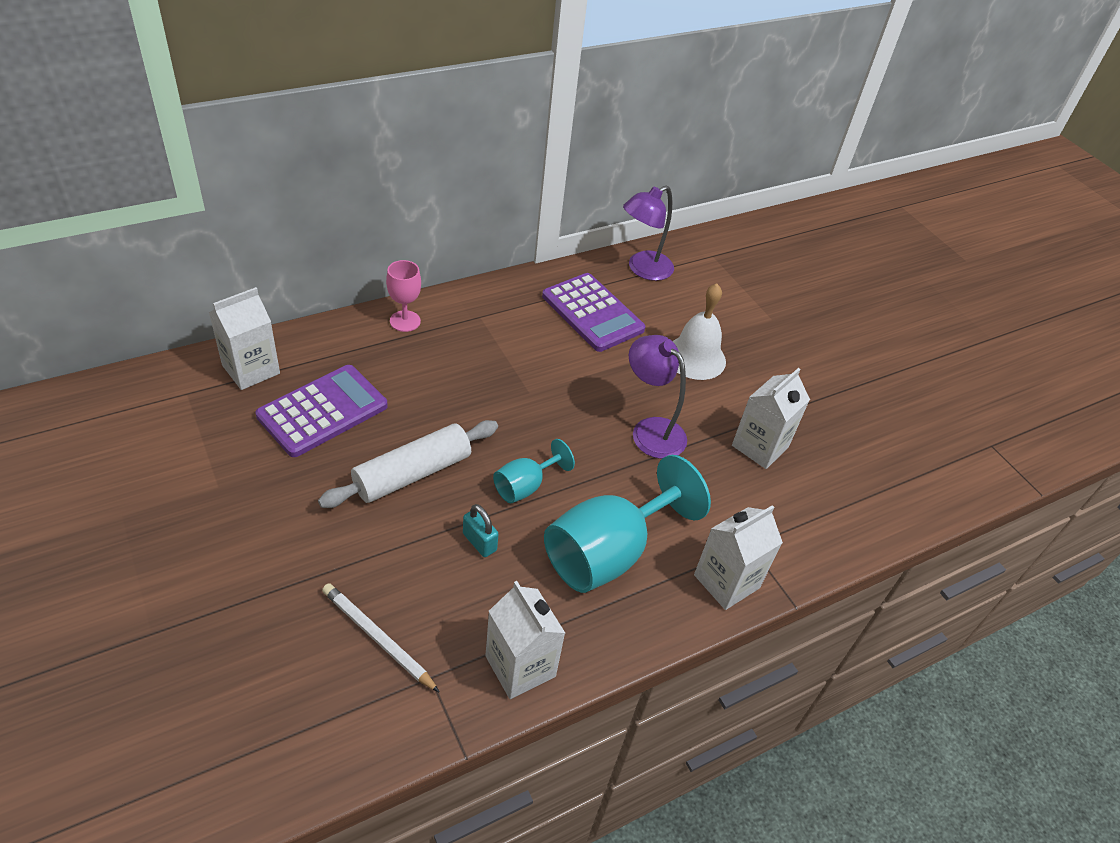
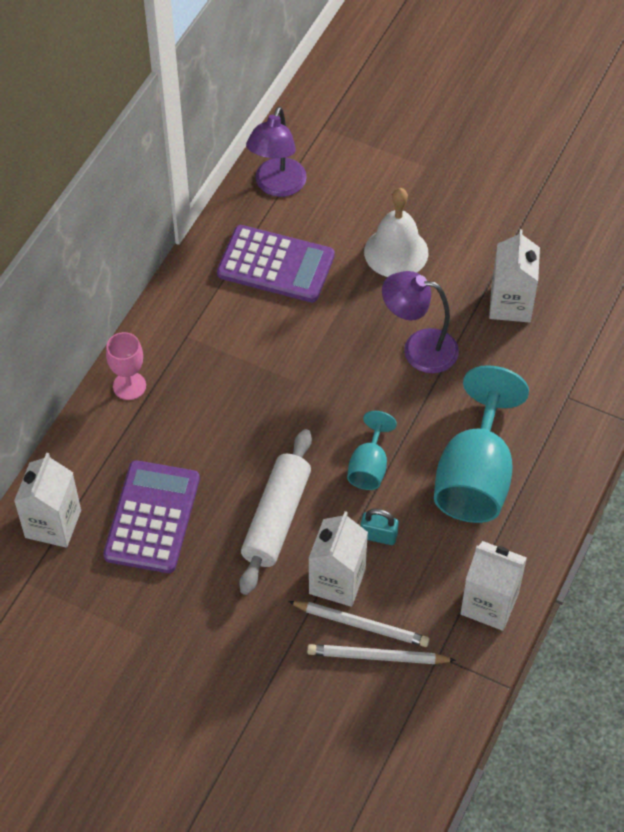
camera: 30 degrees left, 10 degrees up
white carton [694,505,783,610] -> white carton moved to [308,511,368,607]
none -> white pencil [288,601,430,647]

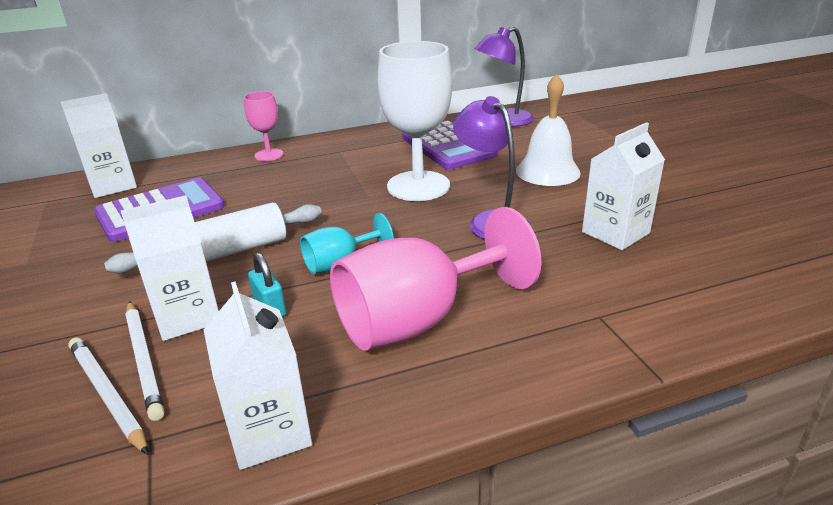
camera: 45 degrees right, 25 degrees down
turquoise goblet [434,365,529,523] -> pink goblet [330,207,541,351]
none -> white goblet [377,41,453,201]

